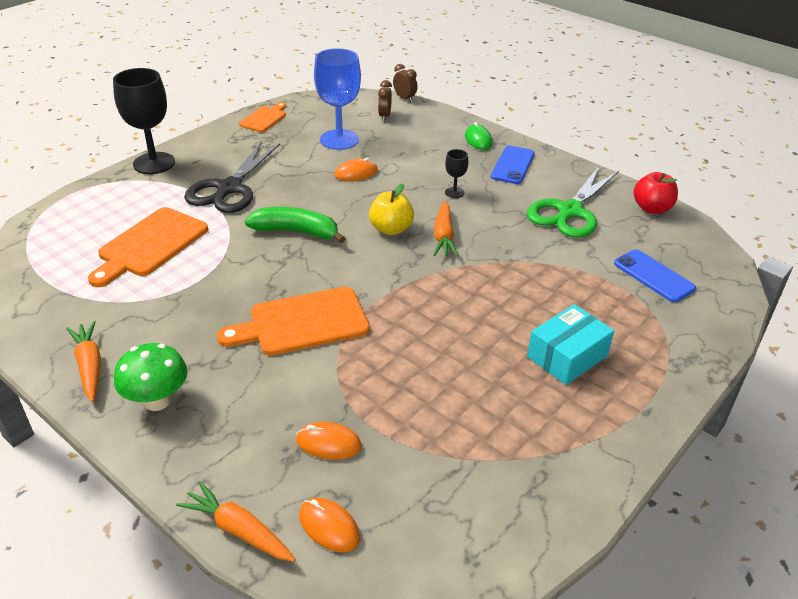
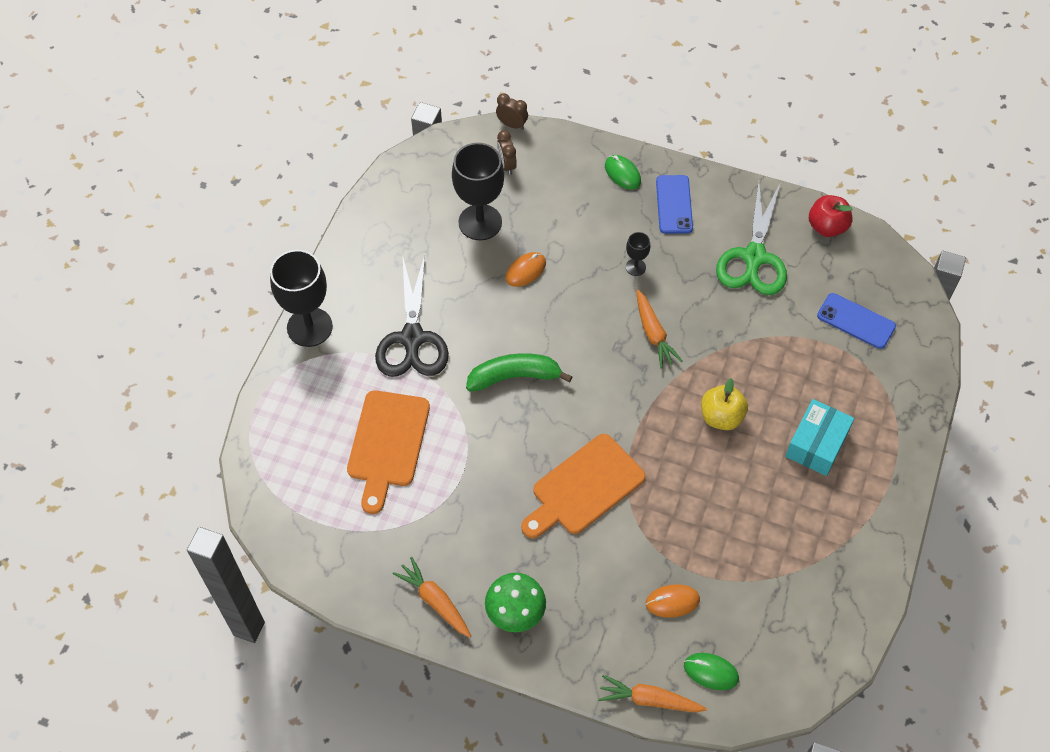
camera: 20 degrees left, 20 degrees up
orange cutting board [239,102,286,132] -> none
orange mouse [299,498,360,552] -> green mouse [684,653,739,690]
blue goblet [314,48,361,150] -> black goblet [452,143,504,240]
yellow apple [369,183,414,235] -> yellow apple moved to [701,378,748,430]

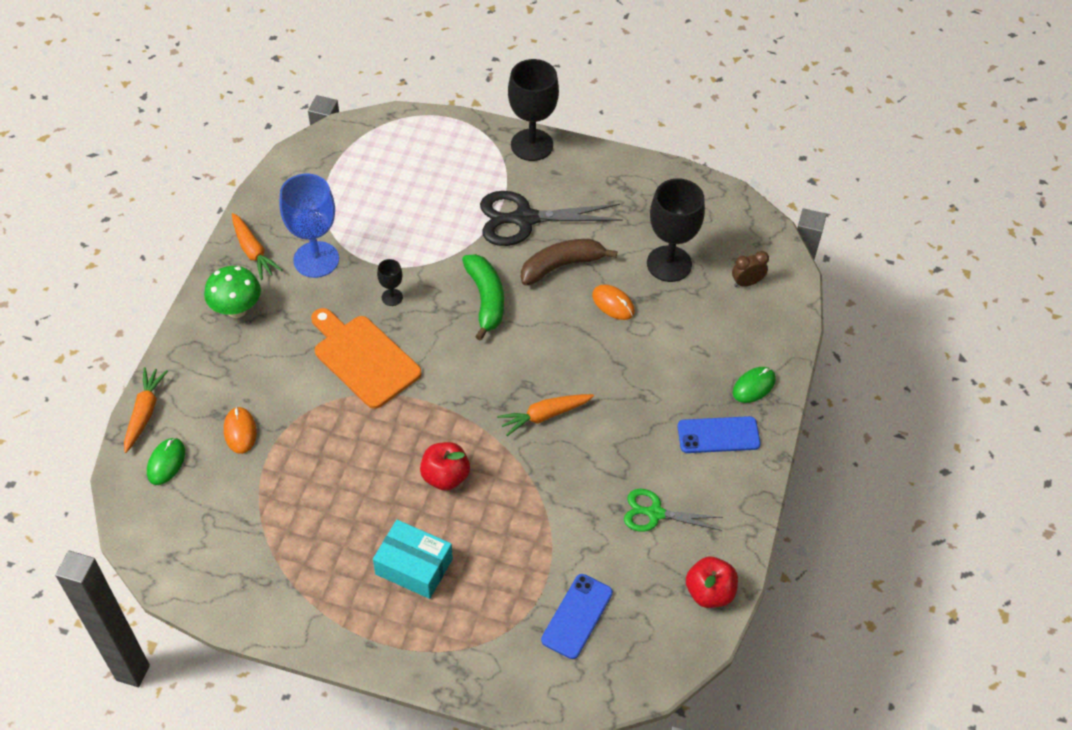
camera: 85 degrees right, 5 degrees down
orange cutting board [347,390,430,514] -> none
orange carrot [393,557,471,638] -> orange carrot turned 105 degrees clockwise [232,213,282,280]
brown clock [496,93,528,130] -> none
black goblet [626,232,650,276] -> black goblet moved to [377,259,403,306]
yellow apple [701,378,748,430] -> red apple [420,442,470,491]
green scissors [716,181,787,295] -> green scissors [624,489,723,532], size x0.60
none -> blue goblet [279,174,339,278]
none -> brown banana [521,239,618,286]

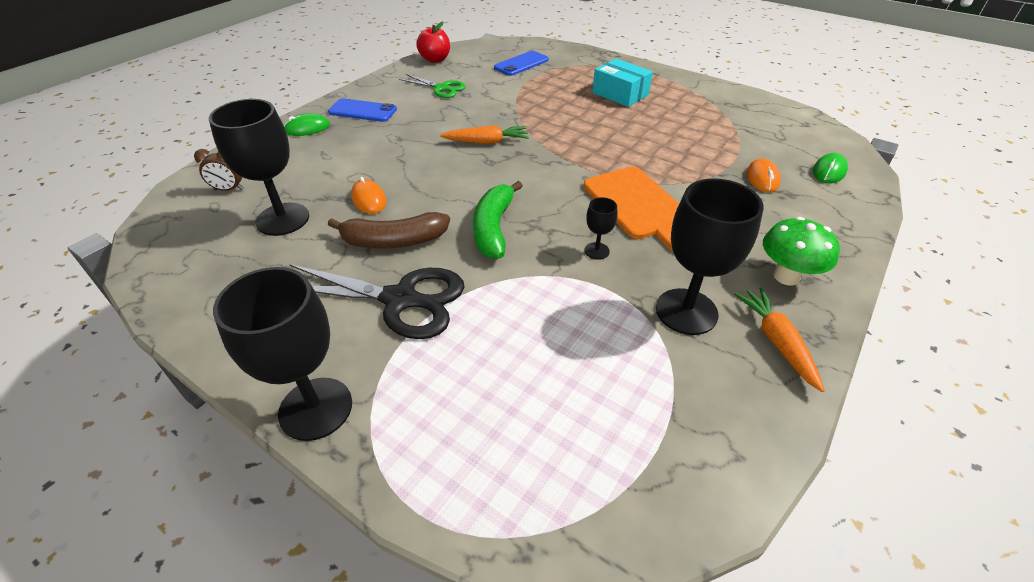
camera: 160 degrees left, 10 degrees down
orange carrot [124,367,168,453] -> none
blue goblet [279,174,339,278] -> black goblet [656,178,763,335]
red apple [420,442,470,491] -> none

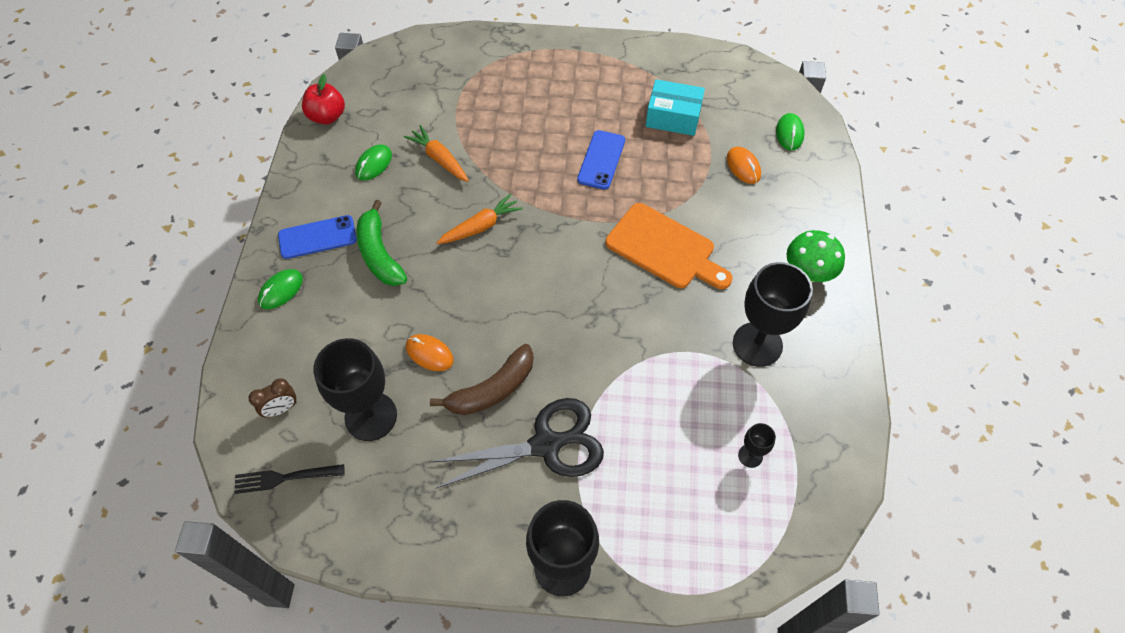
camera: 30 degrees left, 15 degrees up
green scissors [399,74,466,98] -> green mouse [355,144,392,180]
green banana [473,181,523,259] -> green banana moved to [357,200,407,286]
blue phone [494,51,549,76] -> blue phone moved to [577,130,625,190]
black goblet [584,197,617,260] -> black goblet moved to [738,423,776,468]
turquoise box [592,59,653,107] -> turquoise box moved to [646,79,705,136]
orange carrot [734,288,825,392] -> orange carrot moved to [404,125,469,182]
none -> black fork [234,464,344,494]

